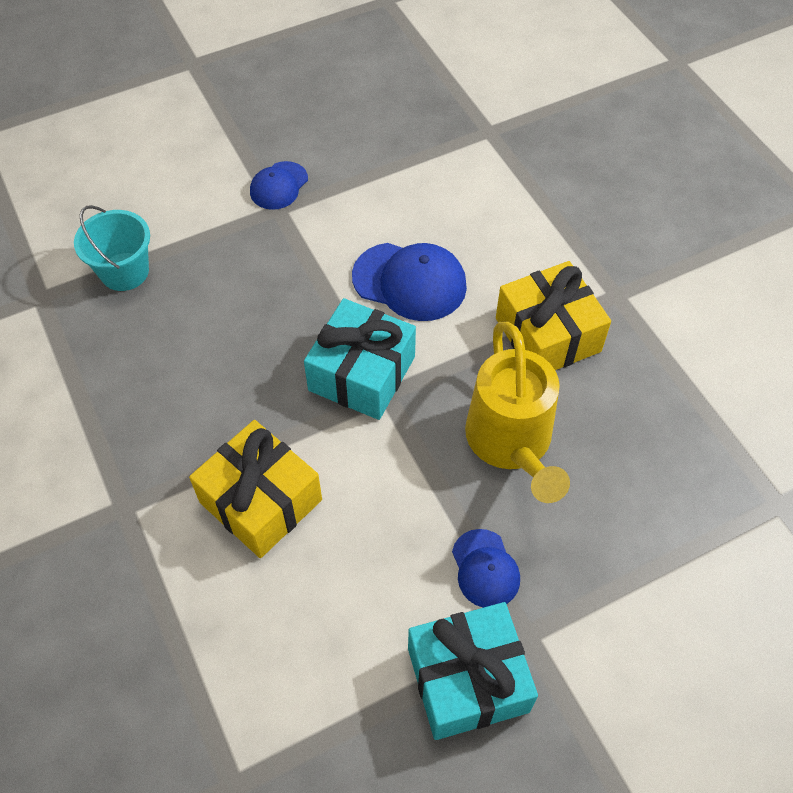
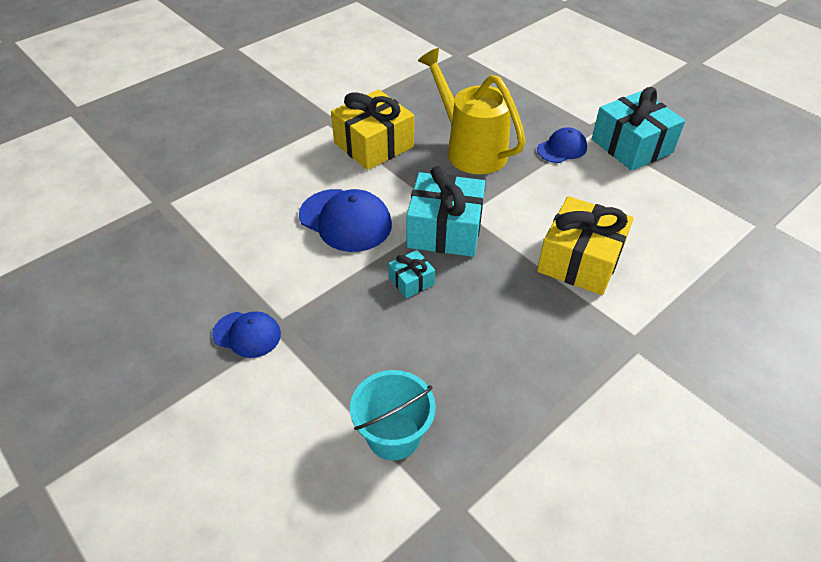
camera: 105 degrees left, 10 degrees down
blue cap [352,243,467,321] -> blue cap turned 120 degrees clockwise [299,189,392,252]
yellow watering can [465,321,570,503] -> yellow watering can turned 105 degrees counterclockwise [418,48,526,174]
none -> turquoise gift [388,250,435,298]

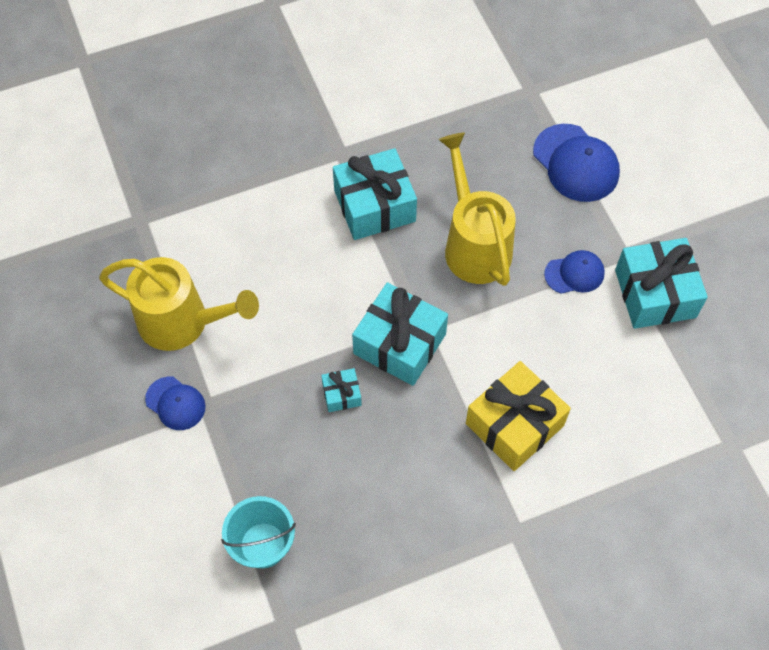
camera: 20 degrees right, 15 degrees up
blue cap [299,189,392,252] -> blue cap moved to [533,124,620,202]
yellow gift [331,89,414,170] -> turquoise gift [333,148,417,240]
none -> yellow watering can [99,257,259,351]

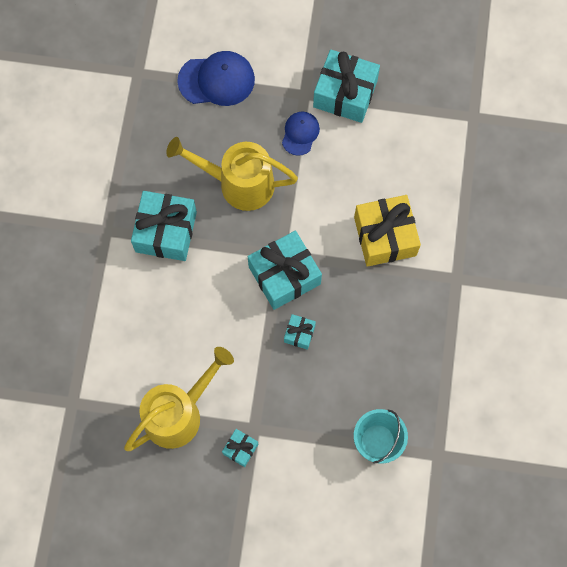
camera: 60 degrees left, 10 degrees up
blue cap [145,376,206,430] -> turquoise gift [222,429,258,467]

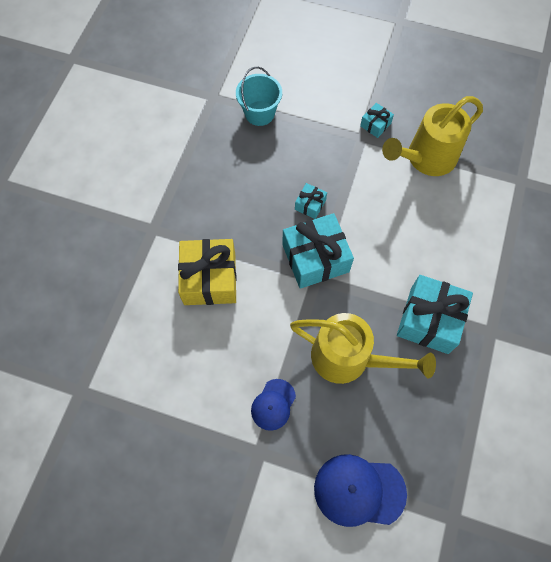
camera: 170 degrees left, 5 degrees down
turquoise gift [313,49,380,123] -> none

